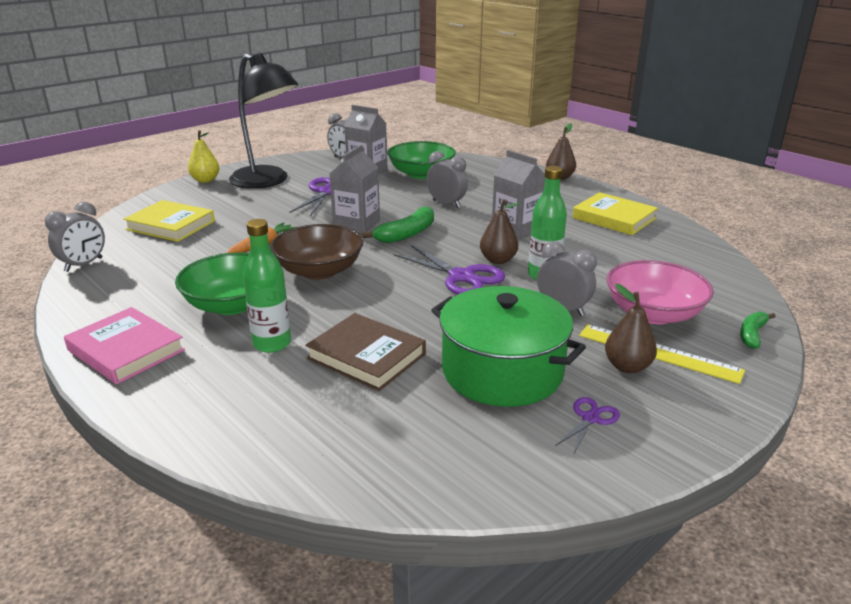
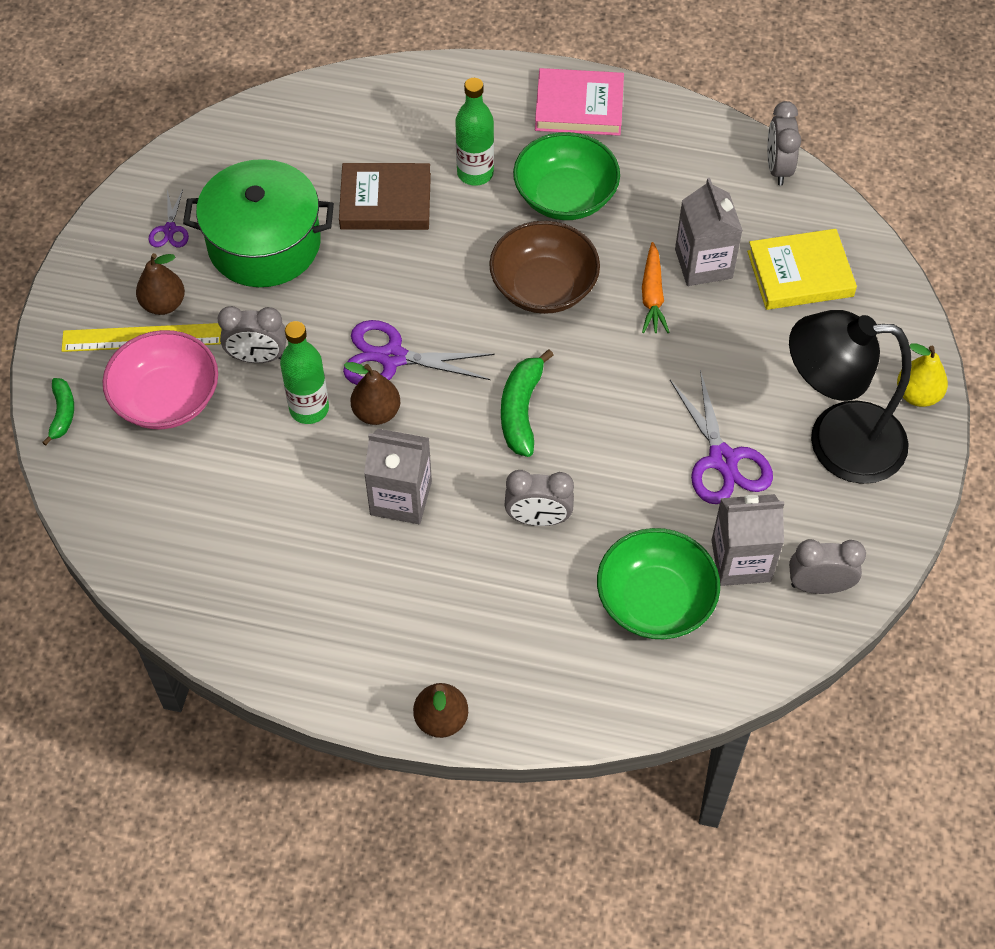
camera: 145 degrees right, 30 degrees up
grey carton [329,145,380,233] -> grey carton moved to [675,178,743,286]
yellow book [572,192,658,235] -> none

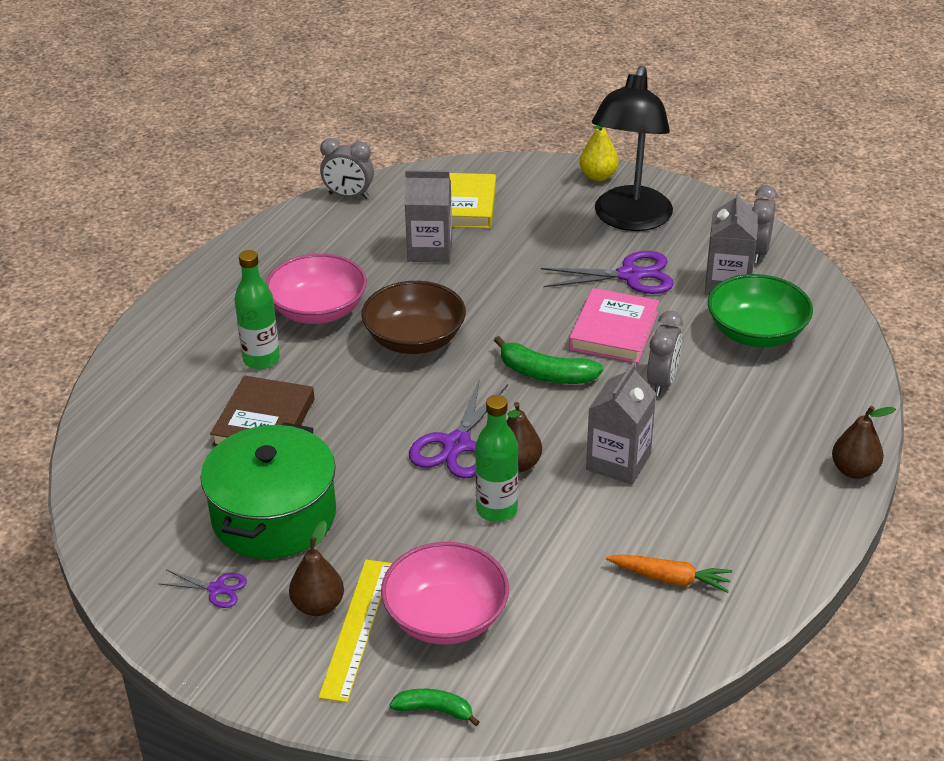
camera: 75 degrees left, 20 degrees down
grey clock [218,306,286,363] -> none
green bowl [513,132,620,220] -> pink bowl [266,253,367,324]
pink book [535,68,624,136] -> pink book moved to [569,288,659,363]
orange carrot [642,242,670,333] -> orange carrot moved to [606,554,732,593]

